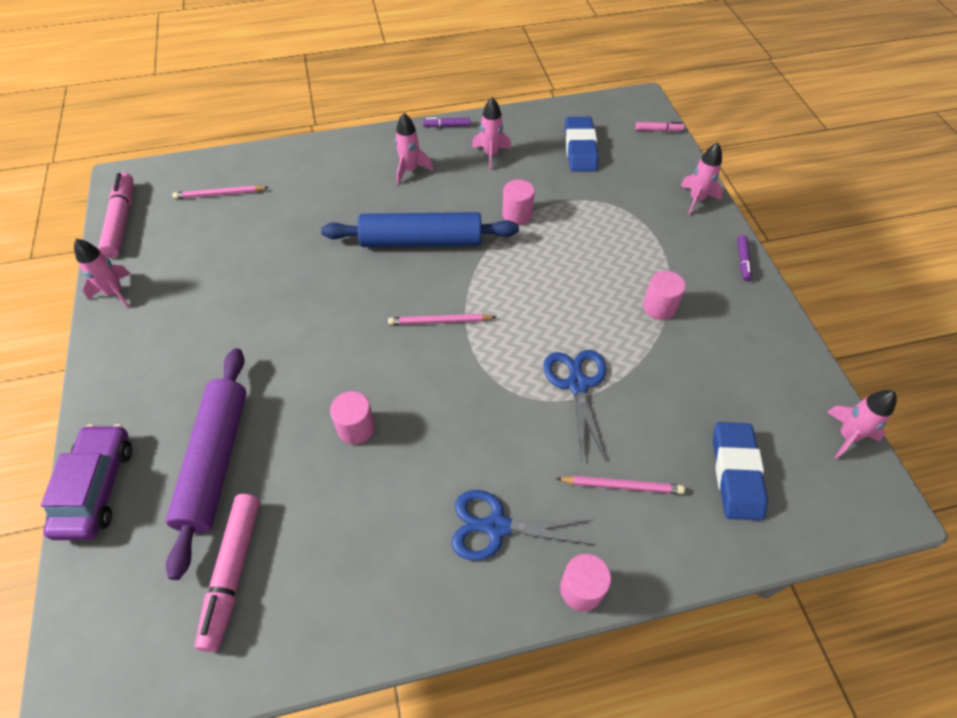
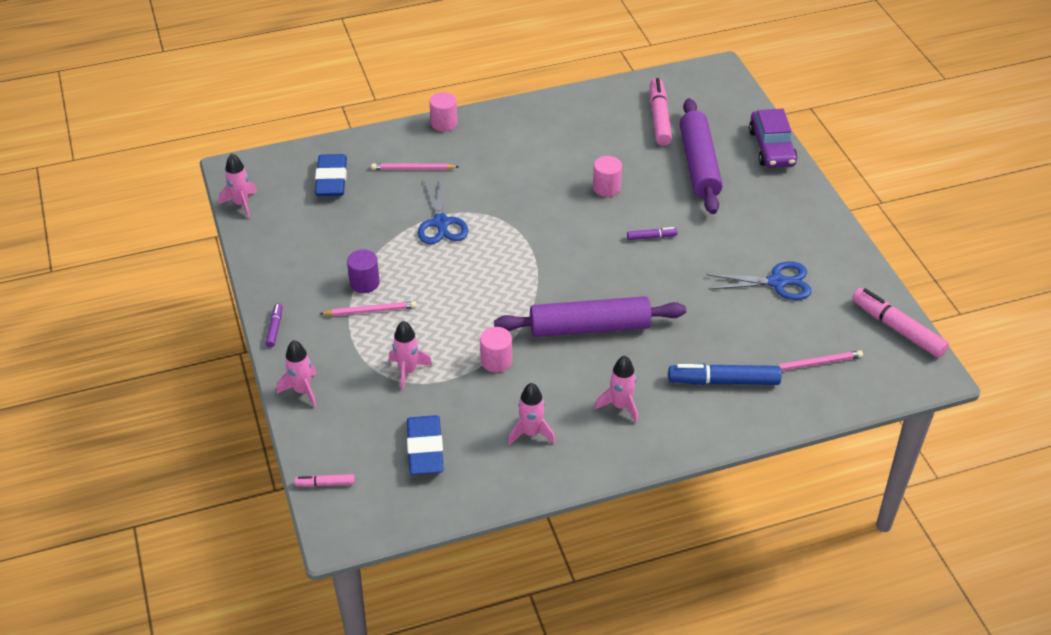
camera: 175 degrees right, 10 degrees down
pink rocket [74,239,130,308] -> pink rocket moved to [389,321,433,391]
pink marker [98,172,133,258] -> pink marker turned 150 degrees clockwise [852,288,949,358]
blue rolling pin [321,212,519,247] -> purple rolling pin [494,296,686,337]
pink pencil [388,314,496,325] -> pink pencil moved to [320,301,417,316]
purple marker [423,117,470,127] -> purple marker moved to [627,227,678,240]
blue scissors [452,490,595,561] -> blue scissors moved to [706,261,812,300]
pink cylinder [643,271,686,320] -> purple cylinder [347,249,380,293]
none -> blue marker [668,363,781,385]

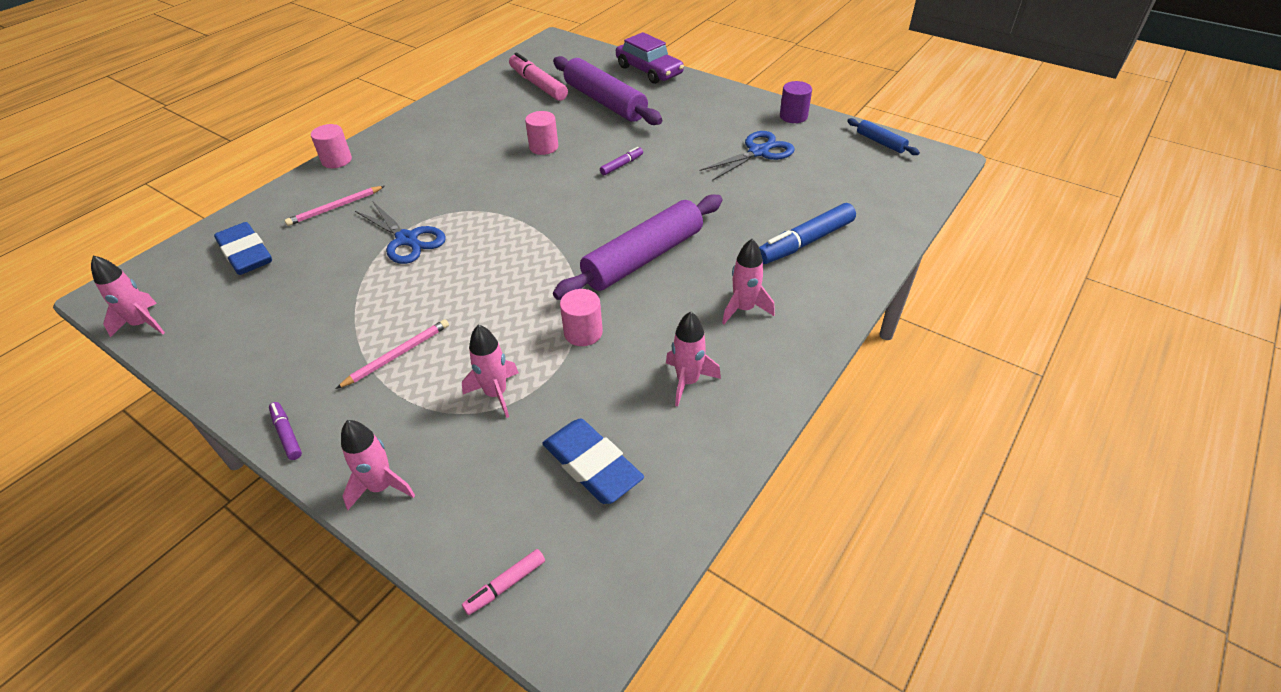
camera: 35 degrees left, 0 degrees up
purple cylinder [347,249,380,293] -> purple cylinder moved to [780,81,812,123]
pink pencil [776,350,863,371] -> none
pink marker [852,288,949,358] -> blue rolling pin [847,118,920,155]

